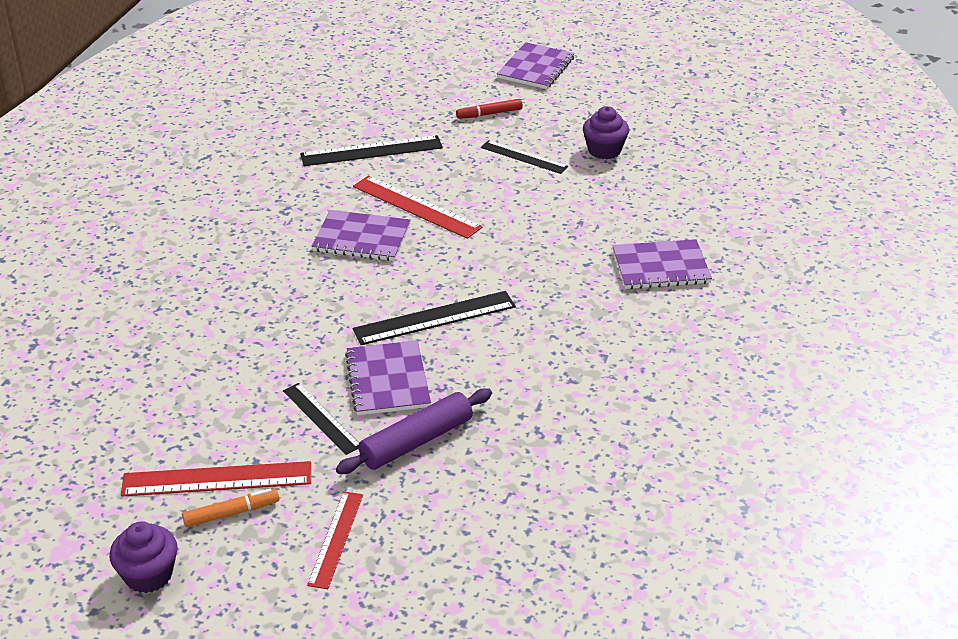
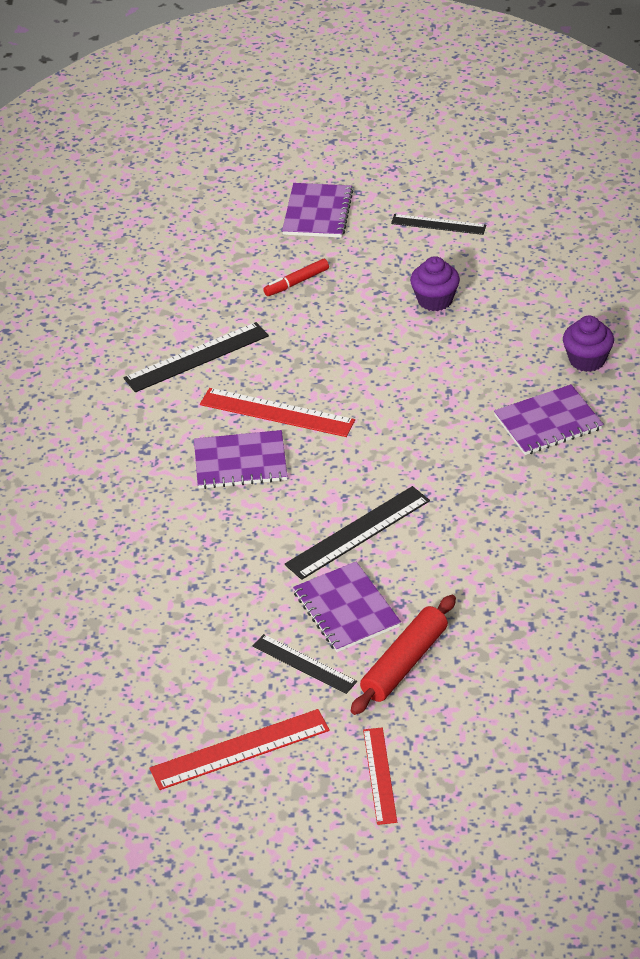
camera: 15 degrees left, 5 degrees up
purple cupcake [109,522,178,593] -> purple cupcake moved to [563,315,614,372]
orange marker [182,488,279,527] -> none
purple rolling pin [336,388,492,474] -> red rolling pin [351,595,456,715]
black ruler [481,140,568,174] -> black ruler moved to [391,214,486,235]

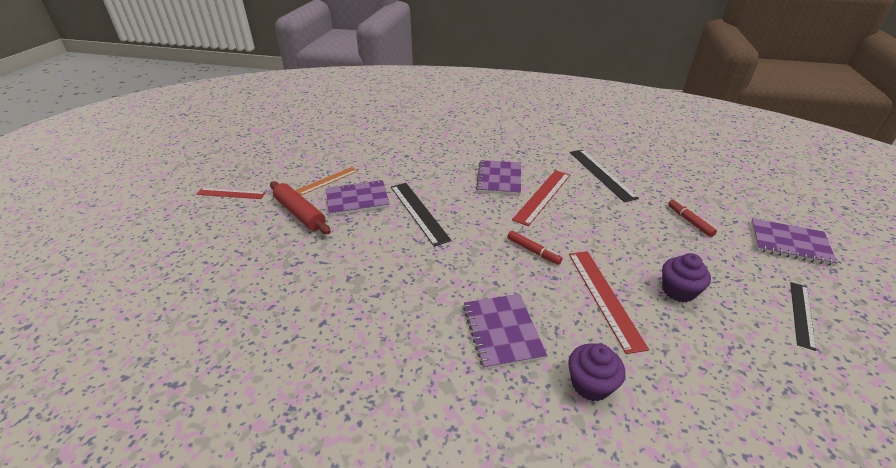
camera: 100 degrees right, 5 degrees down
red ruler [150,709,330,790] -> red ruler moved to [569,251,649,354]
black ruler [253,634,357,694] -> orange ruler [295,167,358,195]
none -> red marker [507,231,563,265]

